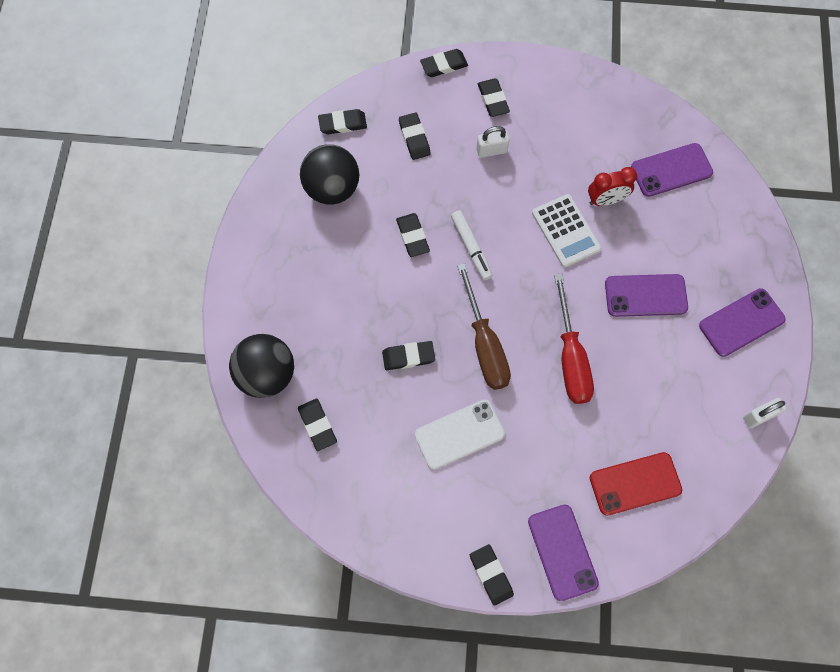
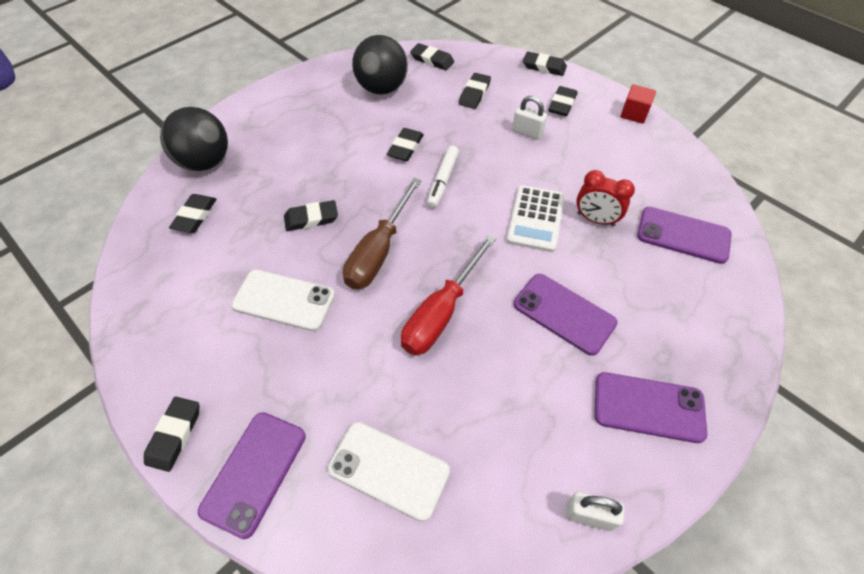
camera: 40 degrees right, 15 degrees down
black eraser [382,341,435,370] -> black eraser turned 45 degrees counterclockwise [284,200,338,231]
red phone [590,452,682,516] -> white phone [328,422,450,522]
none -> red cube [620,84,656,124]

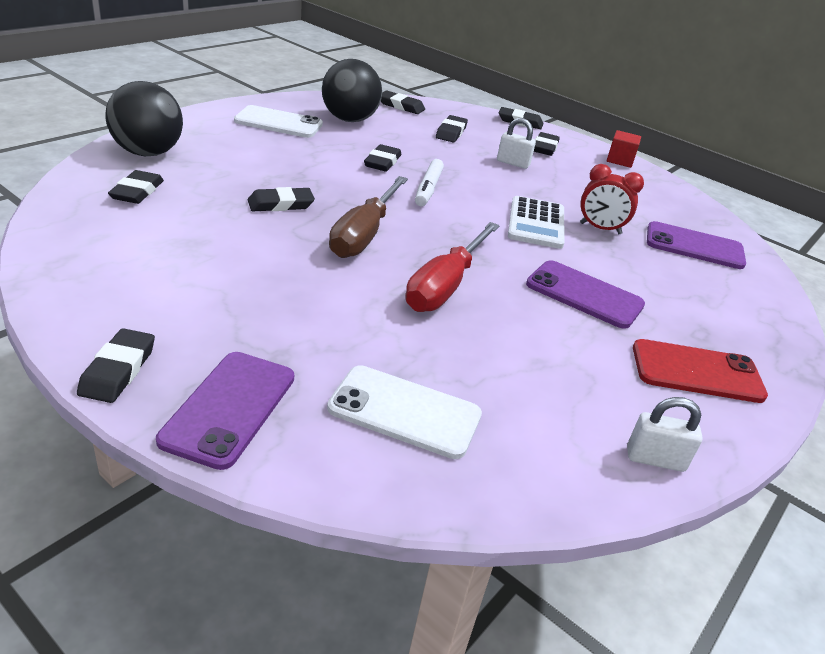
camera: 10 degrees left, 20 degrees down
white phone [232,270,335,331] -> white phone moved to [234,105,323,138]
purple phone [595,372,707,443] -> red phone [633,339,768,403]

